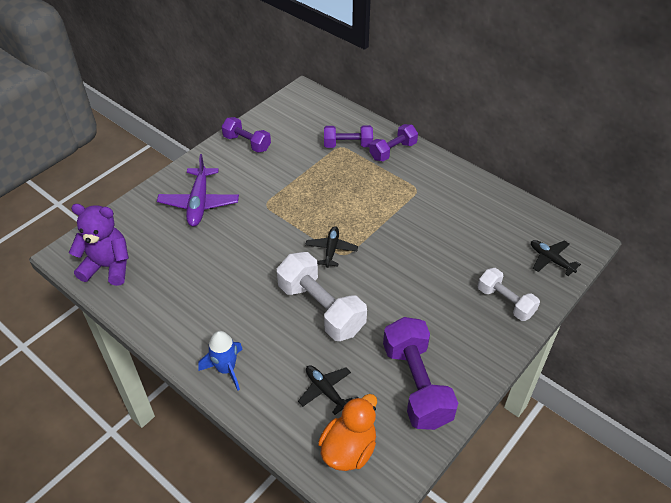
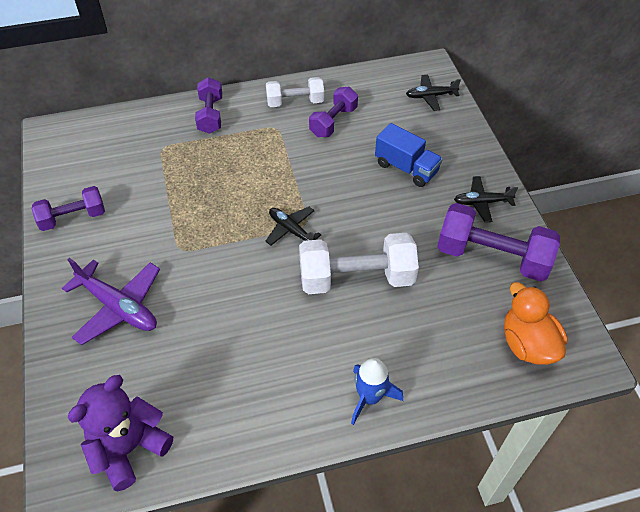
camera: 55 degrees left, 5 degrees up
black plane [298,365,353,415] -> black plane moved to [454,176,518,222]
purple dumbbell [324,125,373,148] -> purple dumbbell moved to [309,87,358,137]
white dumbbell [478,268,540,321] -> white dumbbell moved to [266,77,324,107]
none -> blue truck [375,123,443,187]

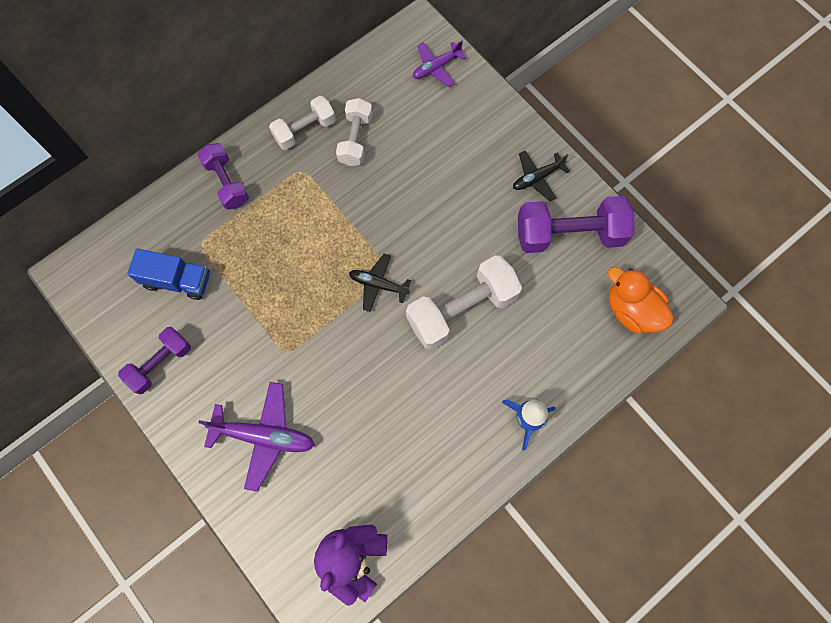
camera: 25 degrees left, 20 degrees up
purple dumbbell [309,87,358,137] -> white dumbbell [336,98,373,166]
blue truck [375,123,443,187] -> blue truck moved to [127,248,210,300]
black plane [406,75,461,111] -> purple plane [413,41,466,87]

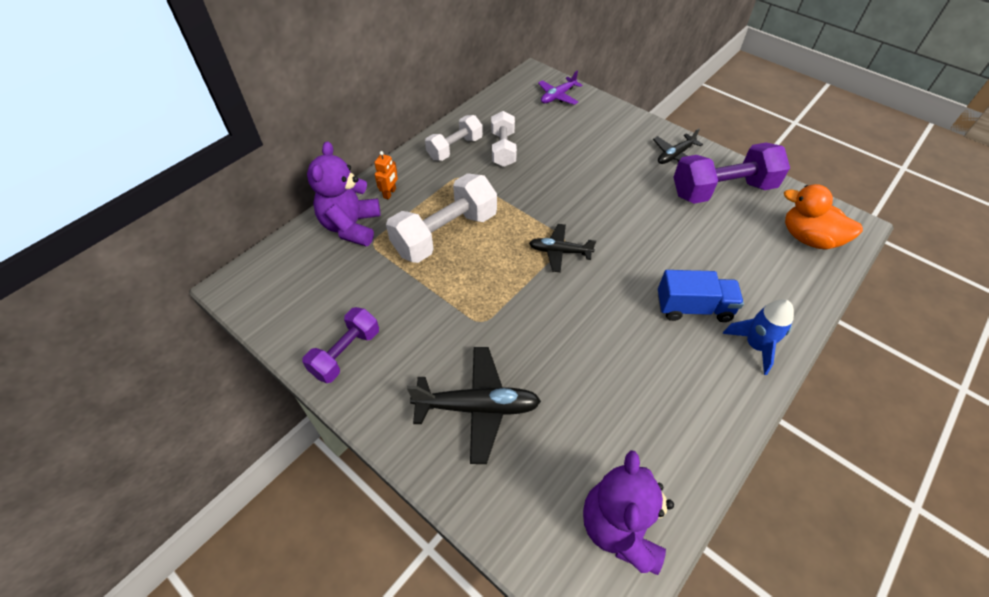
camera: 10 degrees left, 20 degrees down
blue truck [127,248,210,300] -> blue truck moved to [658,270,744,322]
purple dumbbell [198,143,249,210] -> orange robot [374,151,398,200]
purple plane [199,382,315,492] -> black plane [407,347,541,464]
white dumbbell [406,255,522,350] -> white dumbbell moved to [386,173,497,263]
none -> purple teddy bear [307,141,381,246]

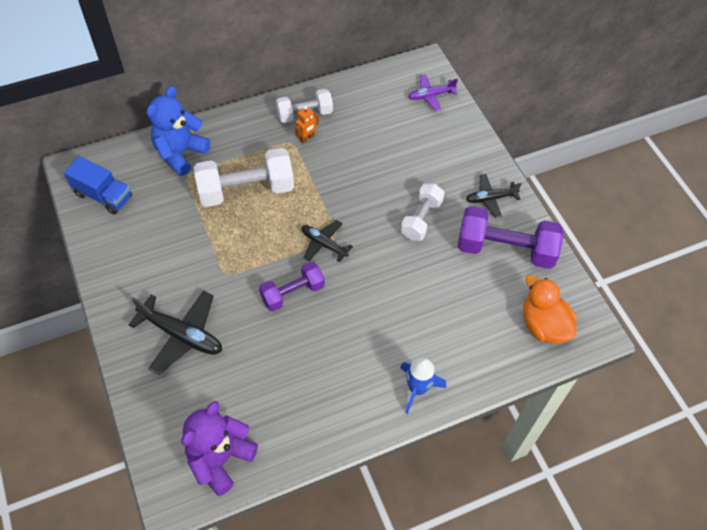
camera: 25 degrees right, 5 degrees up
purple dumbbell [302,307,379,383] -> purple dumbbell moved to [259,261,325,311]
purple teddy bear [307,141,381,246] -> blue teddy bear [146,86,211,176]
orange robot [374,151,398,200] -> orange robot moved to [295,106,318,143]
white dumbbell [491,111,517,167] -> white dumbbell moved to [401,184,445,241]
blue truck [658,270,744,322] -> blue truck moved to [64,156,132,215]

